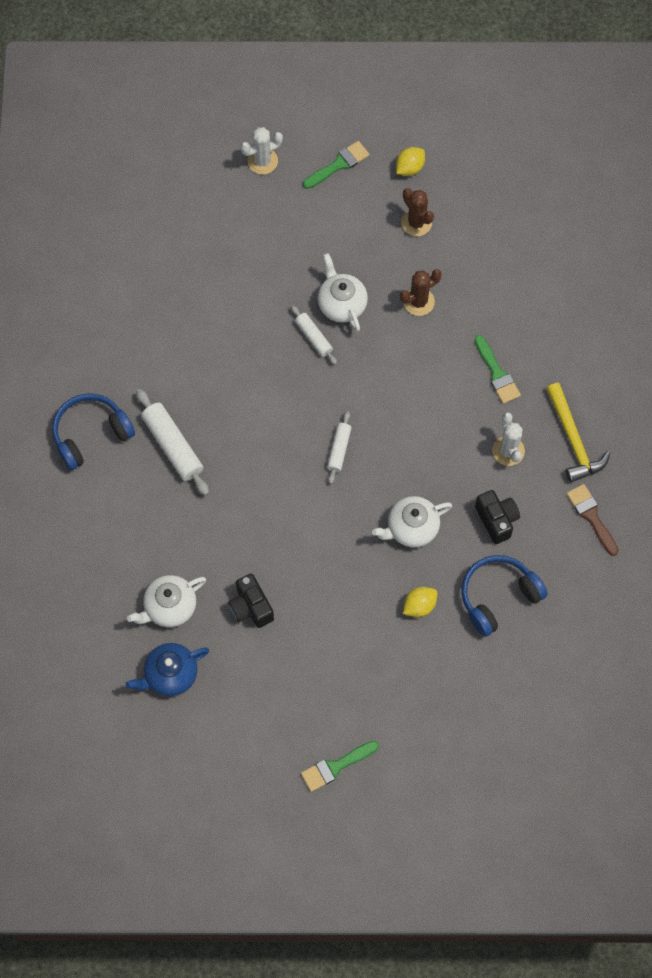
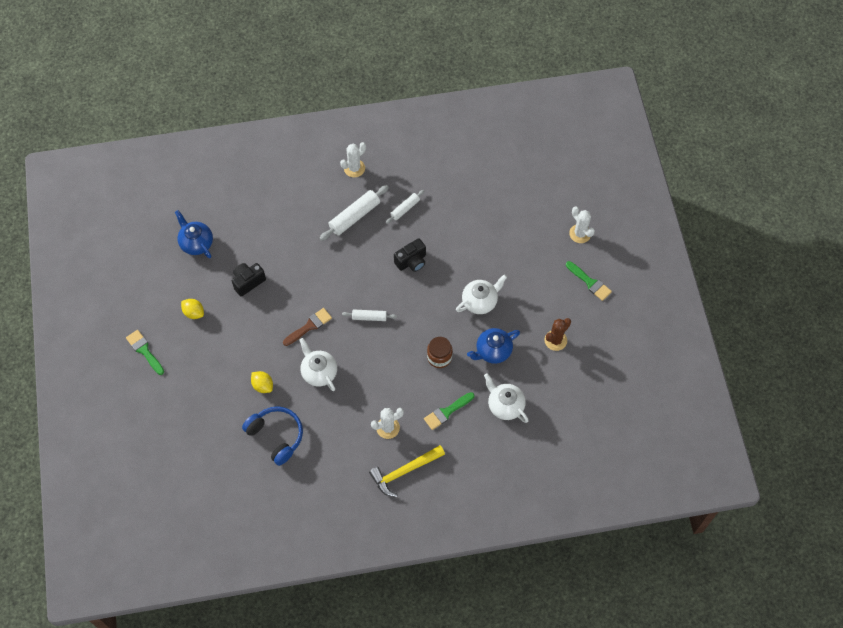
camera: 80 degrees right, 5 degrees down
blue headphones [52,393,135,470] -> white cactus [340,142,366,177]
white teapot [127,575,206,627] -> white teapot moved to [484,373,529,423]
white rolling pin [291,305,337,364] -> white rolling pin moved to [386,190,424,224]
yellow lemon [396,147,425,176] -> yellow lemon moved to [181,299,204,319]
brown cactus [400,269,442,316] -> blue teapot [467,328,520,364]
black camera [475,490,520,544] -> black camera moved to [394,238,426,272]
brown brush [566,484,618,556] -> brown brush moved to [283,308,332,346]
none -> brown jar [427,337,453,368]

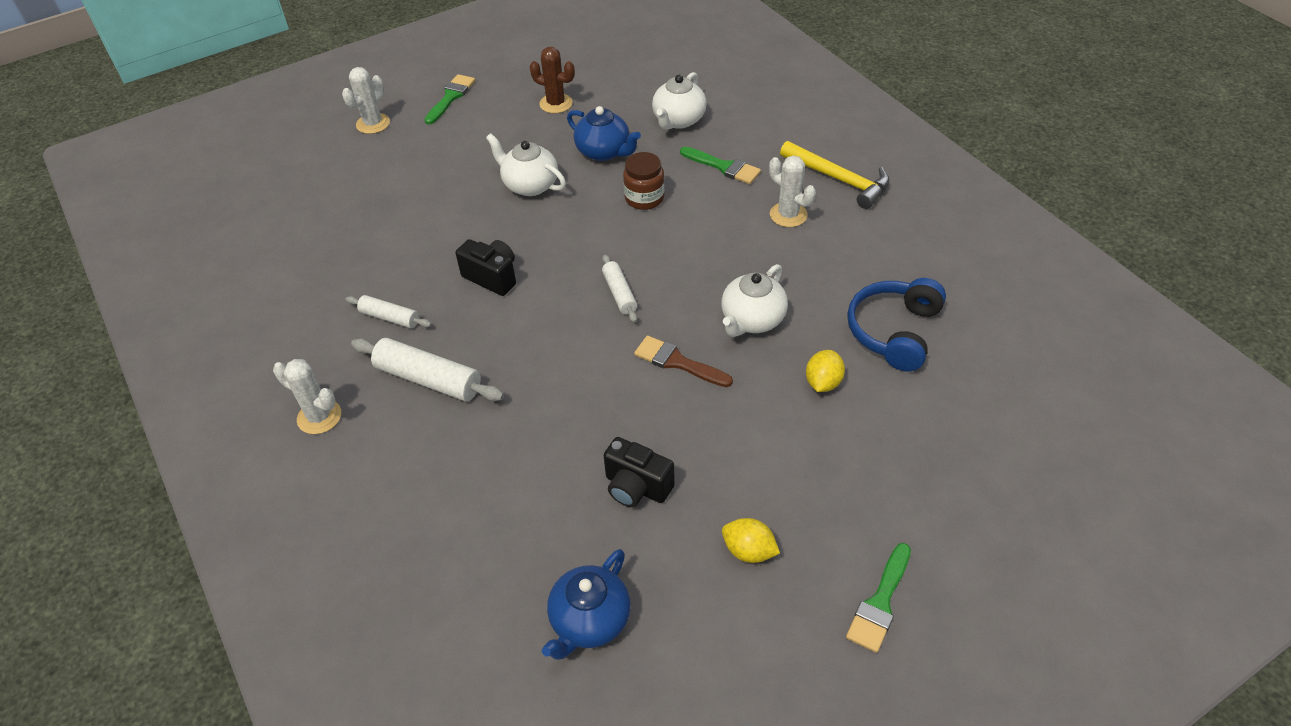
camera: 110 degrees left, 15 degrees down
yellow lemon [181,299,204,319] -> yellow lemon turned 75 degrees counterclockwise [722,518,780,563]

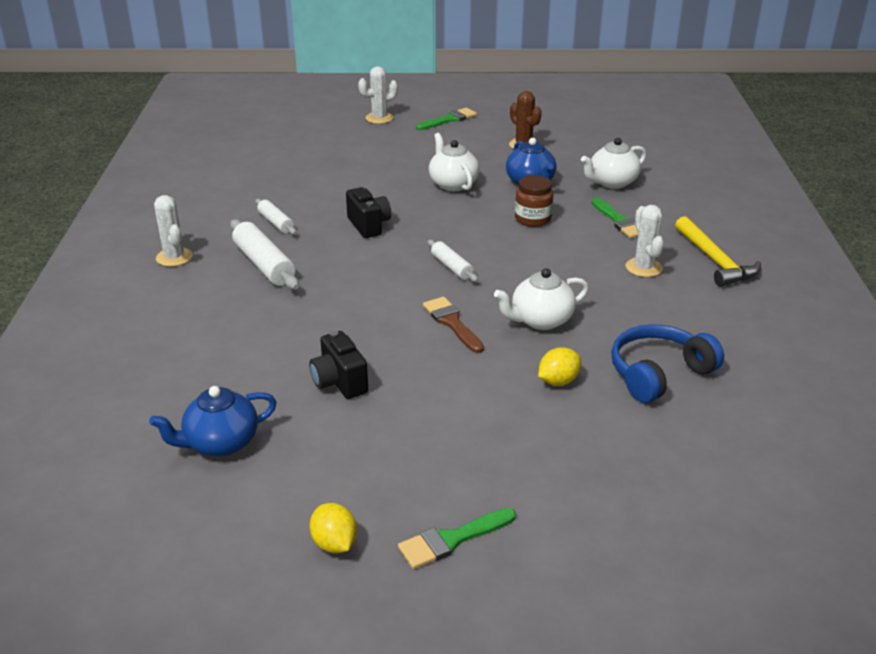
camera: 30 degrees right, 15 degrees down
white rolling pin [602,254,637,323] -> white rolling pin turned 45 degrees counterclockwise [427,240,478,282]
yellow lemon [722,518,780,563] -> yellow lemon moved to [310,503,357,553]

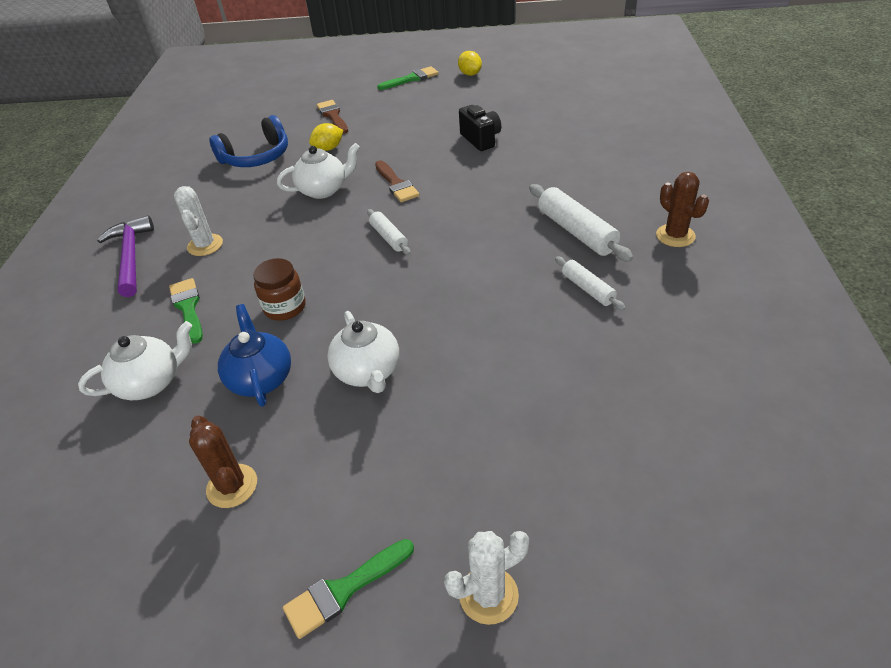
camera: 175 degrees left, 10 degrees up
blue teapot [149,386,277,456] -> none
white cactus [154,195,193,267] -> brown cactus [656,172,709,247]
black camera [346,187,391,238] -> none
yellow hammer [675,216,761,287] -> purple hammer [97,215,154,297]
none -> brown brush [317,100,348,134]

